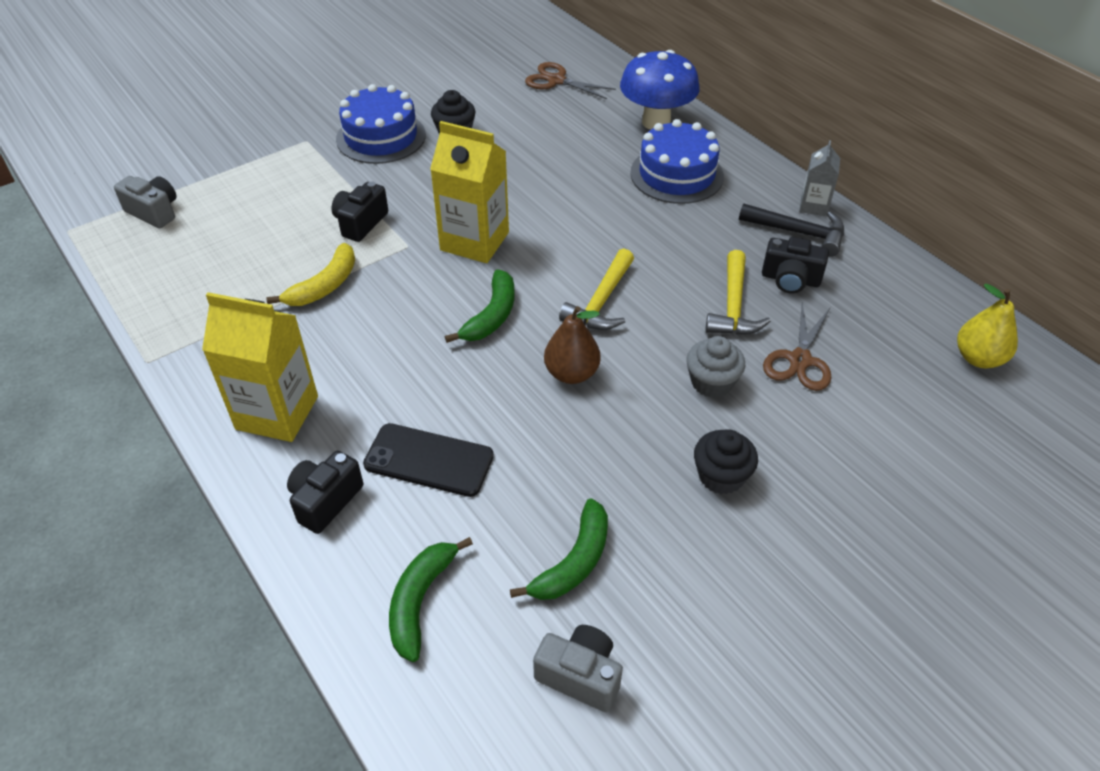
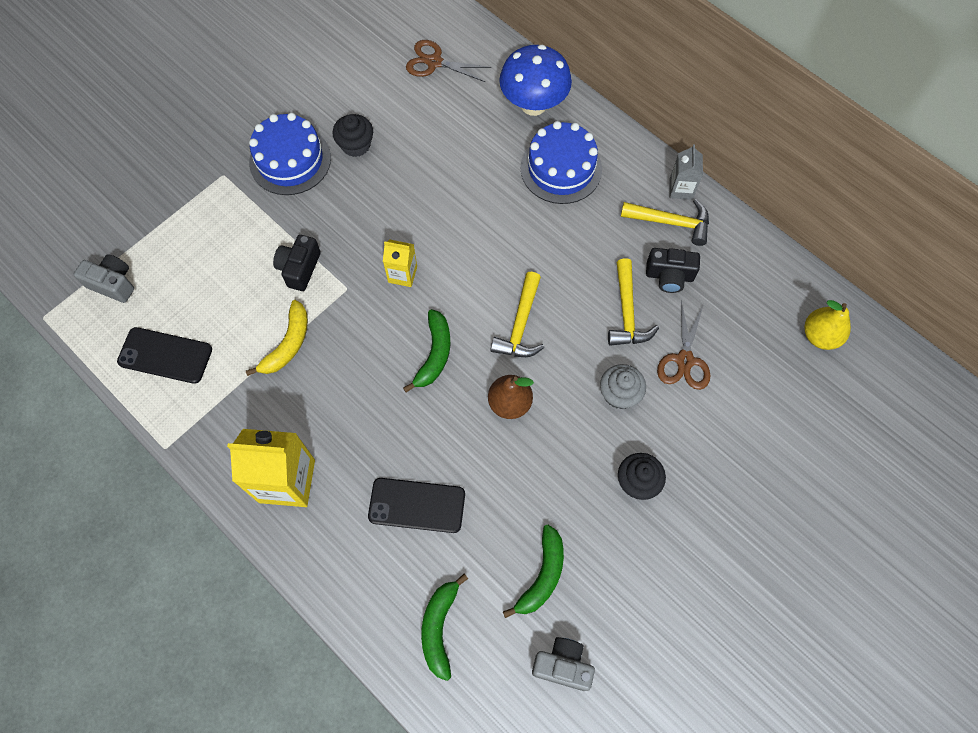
camera: 10 degrees left, 20 degrees up
black camera [287,451,363,534] -> none
yellow carton [430,121,509,263] -> yellow carton [383,239,417,287], size x0.54
black hammer [739,203,844,257] -> yellow hammer [621,199,709,246]
none -> black phone [117,327,212,384]

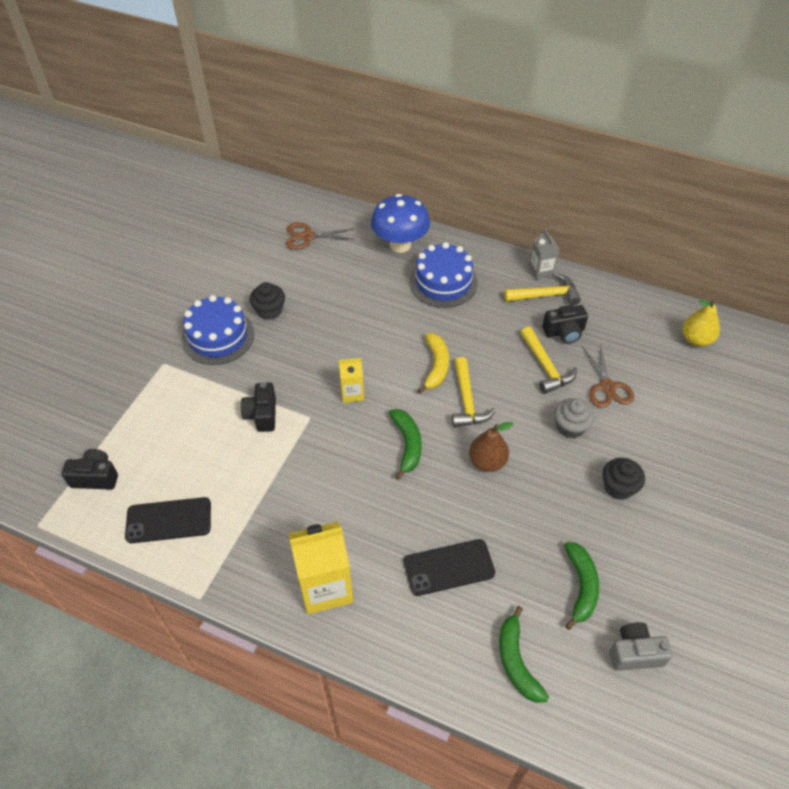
camera: 20 degrees left, 15 degrees down
grey camera [74,254,134,303] -> black camera [62,449,118,490]
yellow banana [246,300,308,376] -> yellow banana moved to [417,333,449,394]

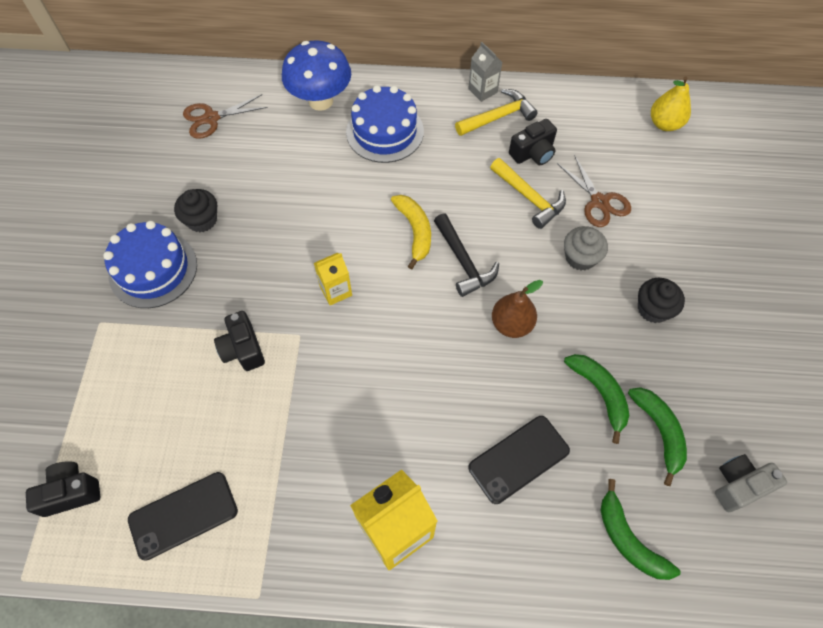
camera: 20 degrees left, 10 degrees up
green banana [389,409,422,480] -> green banana moved to [564,354,629,444]
yellow hammer [452,357,496,428] -> black hammer [434,213,499,297]

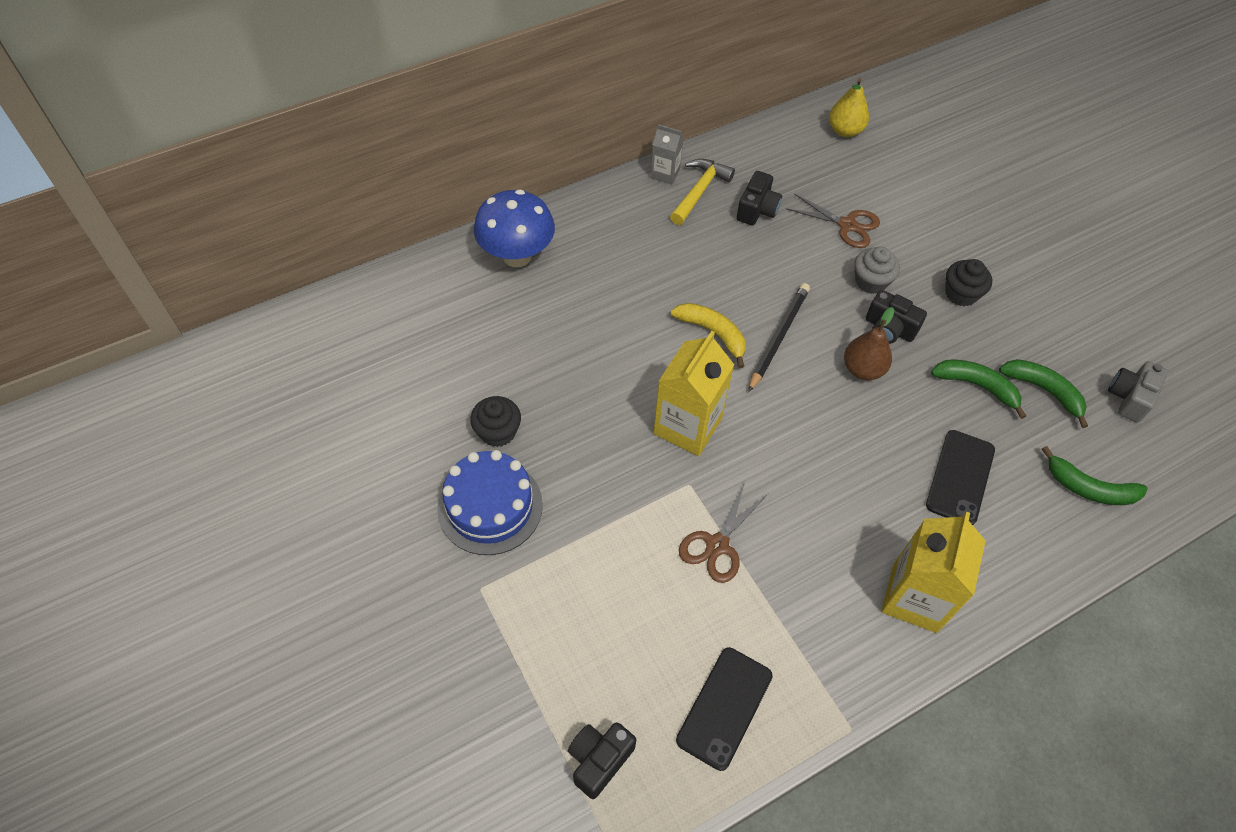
camera: 35 degrees left, 5 degrees down
brown scissors [183,94,268,139] -> brown scissors moved to [679,482,768,583]
black camera [214,311,265,371] -> black camera moved to [866,290,927,344]
yellow carton [314,253,352,306] -> yellow carton [653,331,734,456], size x1.85
blue cake [346,85,424,163] -> none
black hammer [434,213,499,297] -> black pencil [748,283,810,392]
yellow hammer [490,158,566,229] -> none

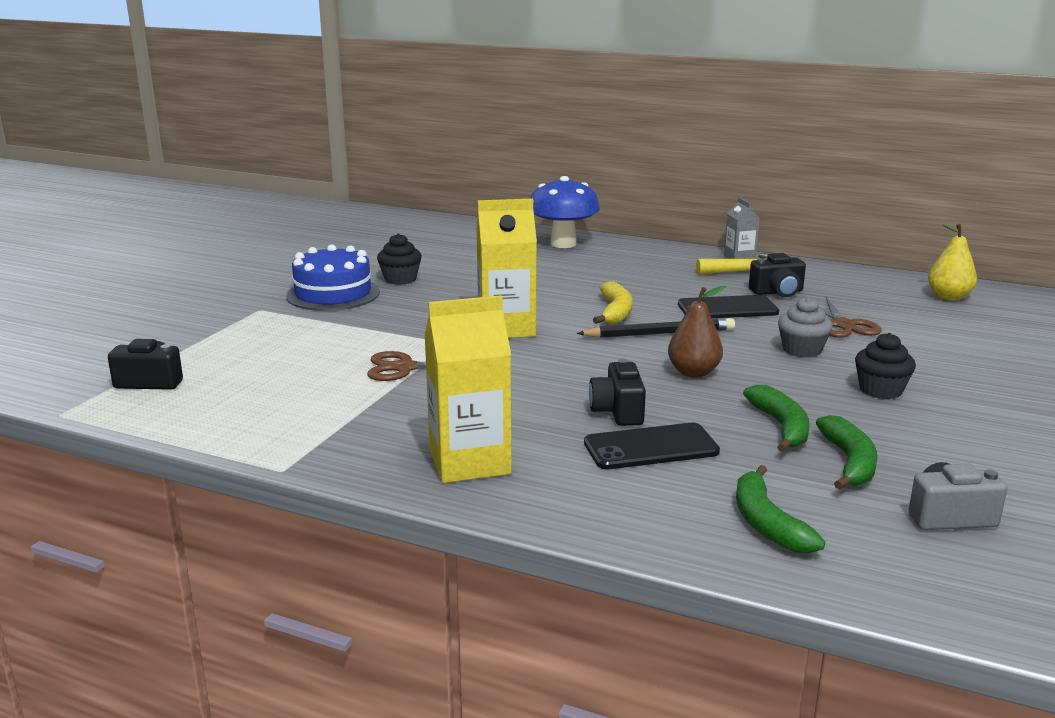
camera: 55 degrees right, 35 degrees down
black phone [676,647,773,771] -> black phone moved to [678,295,779,318]
black camera [866,290,927,344] -> black camera moved to [589,359,646,426]

